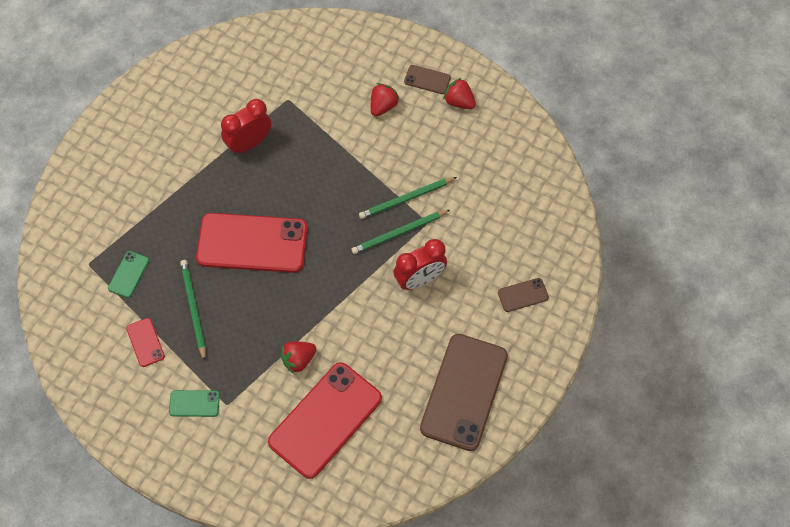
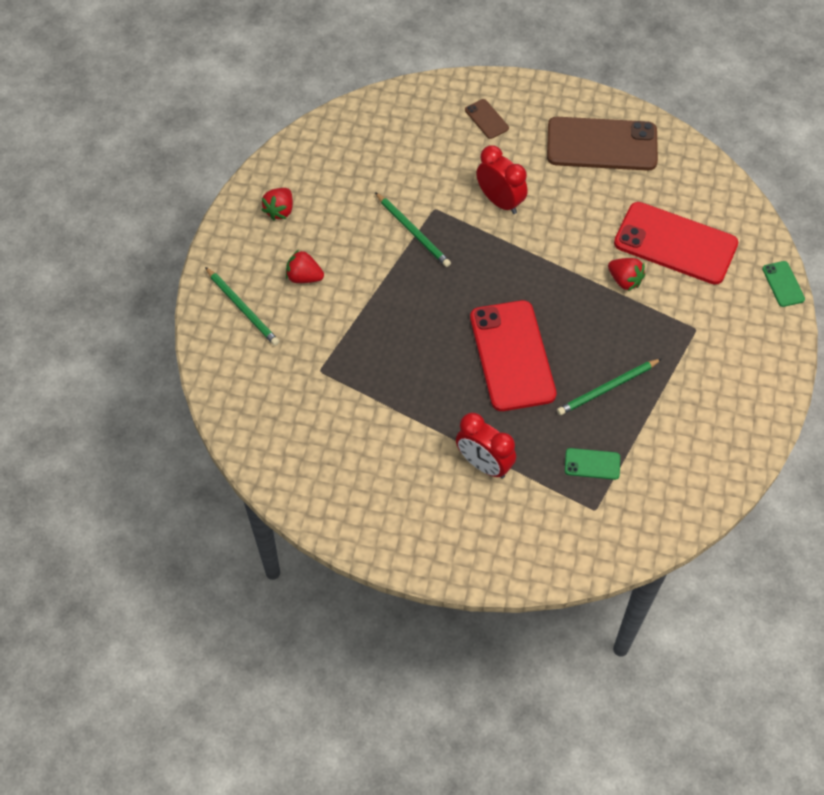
camera: 105 degrees left, 5 degrees down
red phone [126,318,165,367] -> none
green phone [169,390,220,417] -> green phone moved to [762,261,805,307]
red clock [221,99,272,155] -> red clock moved to [456,413,516,478]
green pencil [351,210,450,254] -> green pencil moved to [205,267,279,346]
brown phone [404,65,451,94] -> none

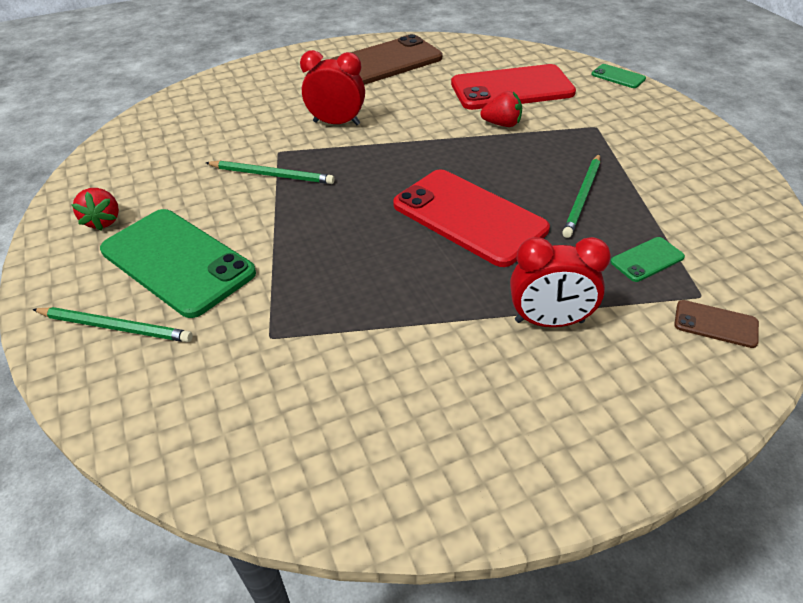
camera: 35 degrees left, 15 degrees down
red strawberry [286,250,324,283] -> green phone [100,209,256,318]
brown phone [465,99,509,139] -> brown phone moved to [674,300,759,348]

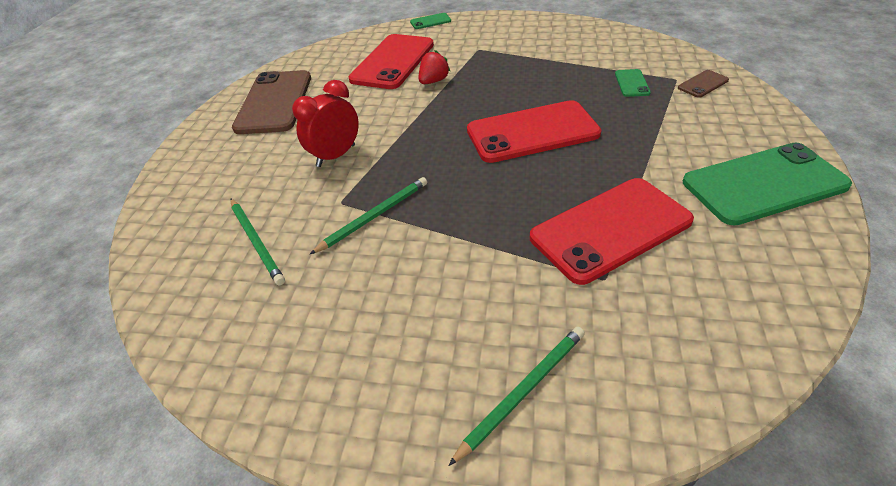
camera: 55 degrees left, 0 degrees up
red strawberry [71,188,119,231] -> none
green phone [100,209,256,318] -> green phone moved to [683,143,852,226]
red clock [510,237,611,327] -> none
green pencil [562,154,600,238] -> green pencil moved to [230,199,285,285]
none -> red phone [530,178,694,285]

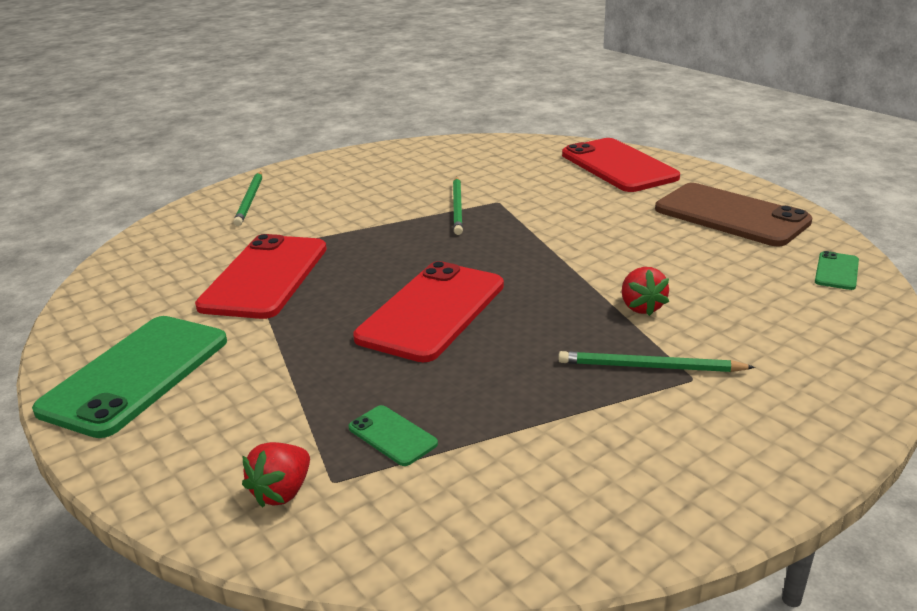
camera: 130 degrees right, 15 degrees down
green pencil [230,199,285,285] -> green pencil moved to [558,351,755,372]
red clock [292,80,359,167] -> none
red phone [349,34,434,89] -> red phone moved to [562,138,680,192]
green phone [410,13,451,29] -> green phone moved to [815,251,859,290]
brown phone [678,70,729,98] -> red strawberry [242,442,310,508]

